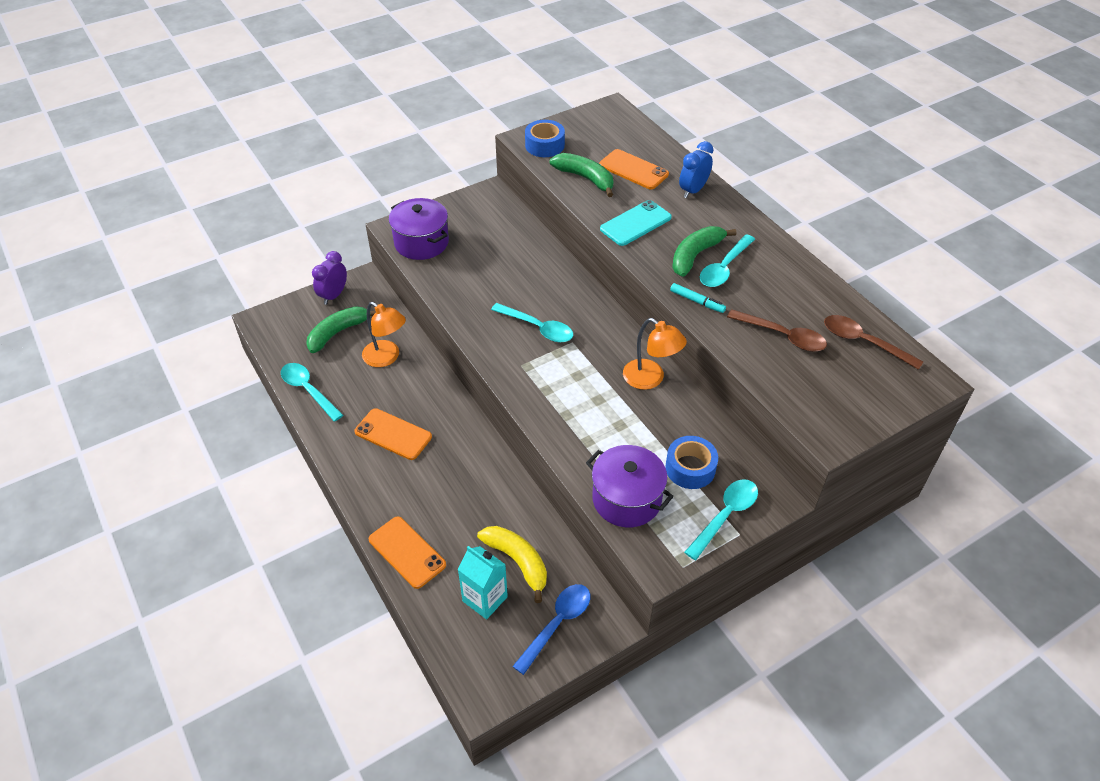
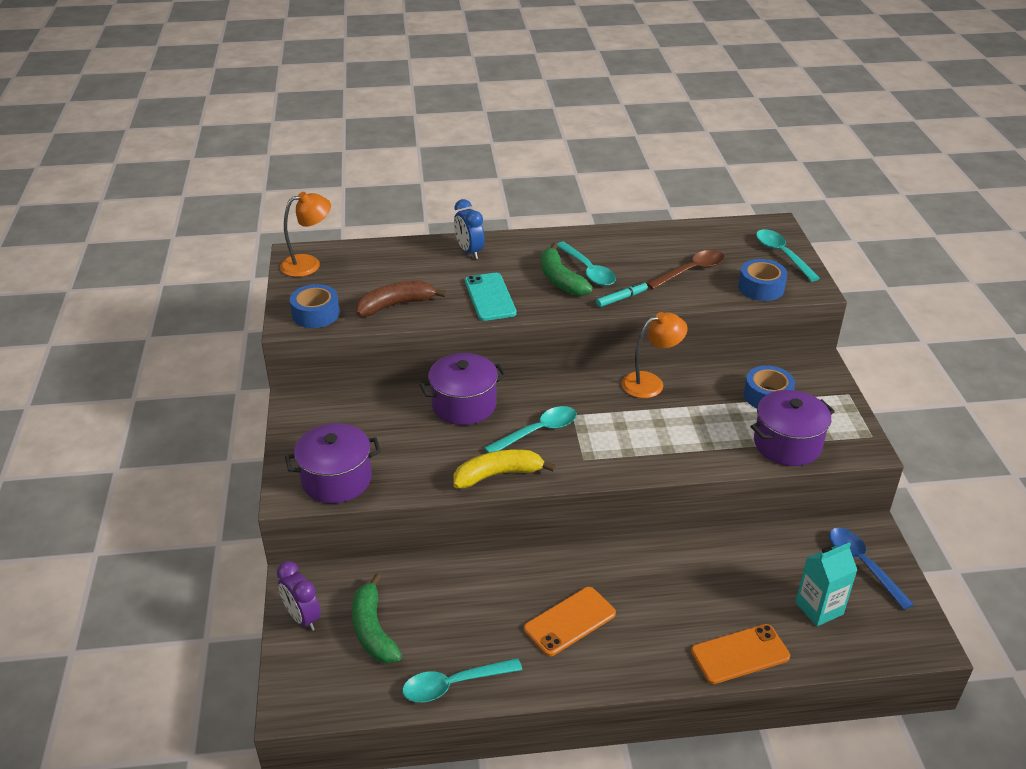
camera: 65 degrees left, 10 degrees down
orange lamp [362,302,406,367] -> orange lamp moved to [280,192,331,277]
yellow banana [477,526,547,603] -> yellow banana moved to [453,449,556,489]
green banana [550,153,614,197] -> brown banana [355,281,447,317]
orange phone [599,149,669,189] -> none
turquoise spoon [684,479,758,560] -> turquoise spoon moved to [756,229,820,282]
brown spoon [824,315,923,370] -> none
none -> purple pot [419,353,507,425]
none -> blue tape [738,259,788,301]

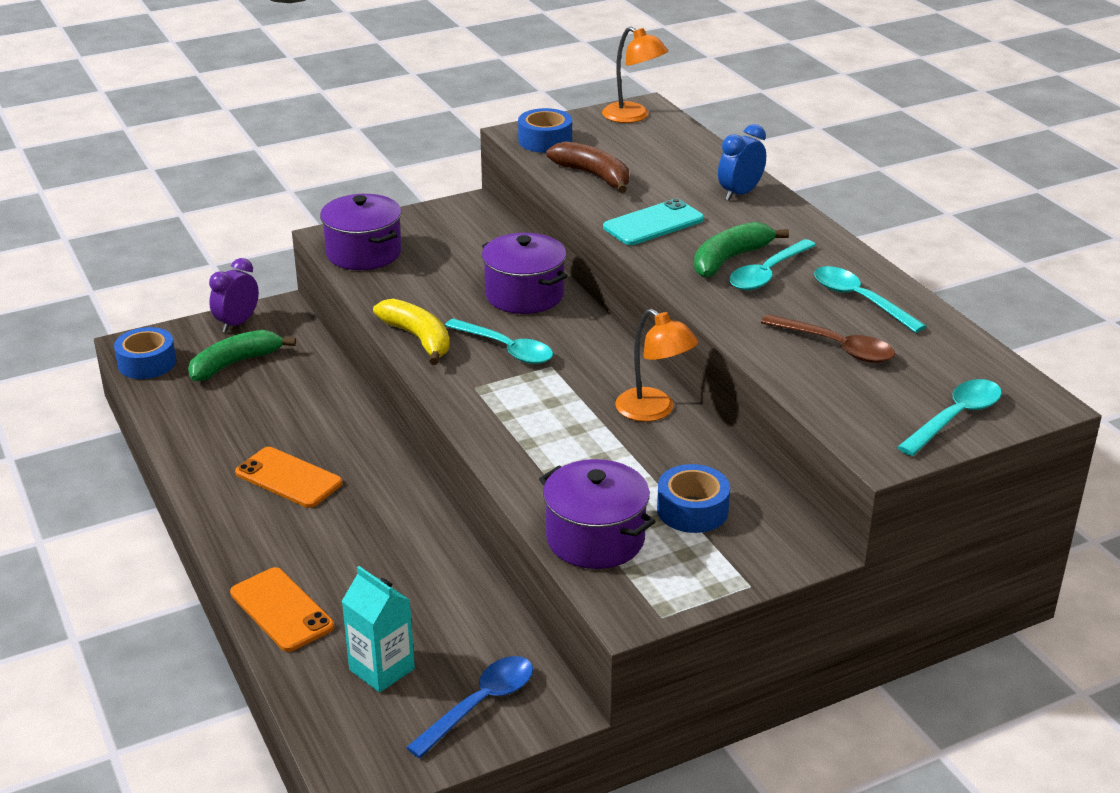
camera: 70 degrees right, 5 degrees down
turquoise spoon [402,658,522,702] -> turquoise spoon moved to [814,266,926,333]
turquoise marker [596,282,648,307] -> none
blue tape [738,259,788,301] -> blue tape moved to [114,327,176,379]

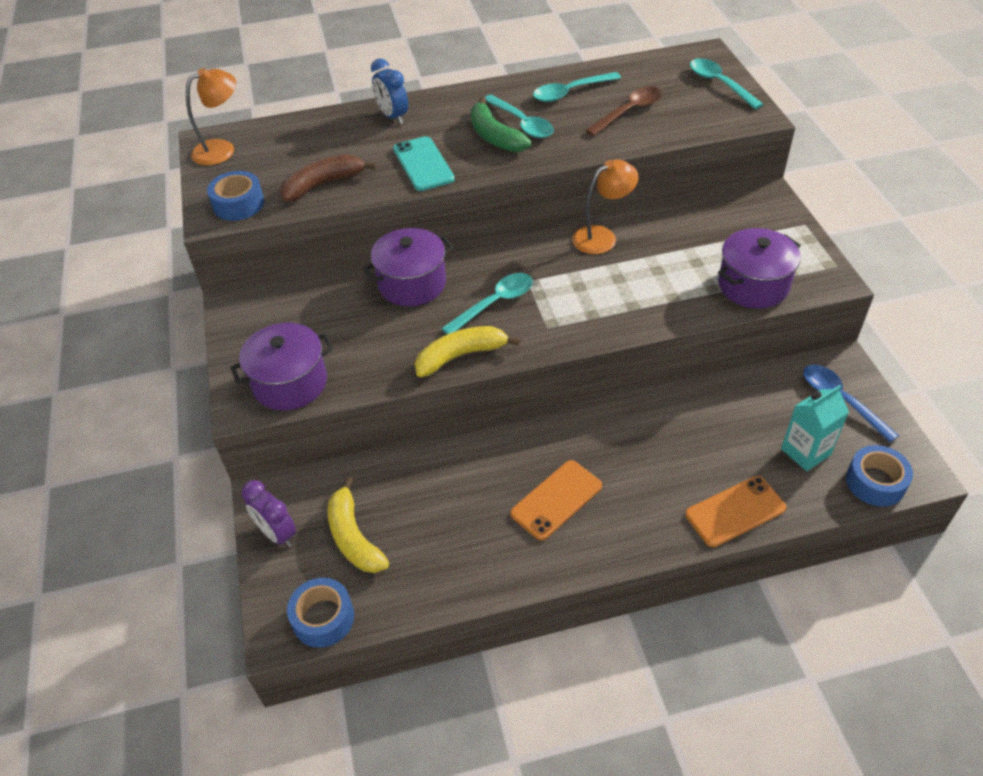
camera: 75 degrees left, 15 degrees up
green banana [188,330,296,381] -> yellow banana [327,477,389,573]
blue tape [657,464,730,533] -> blue tape moved to [846,445,913,507]

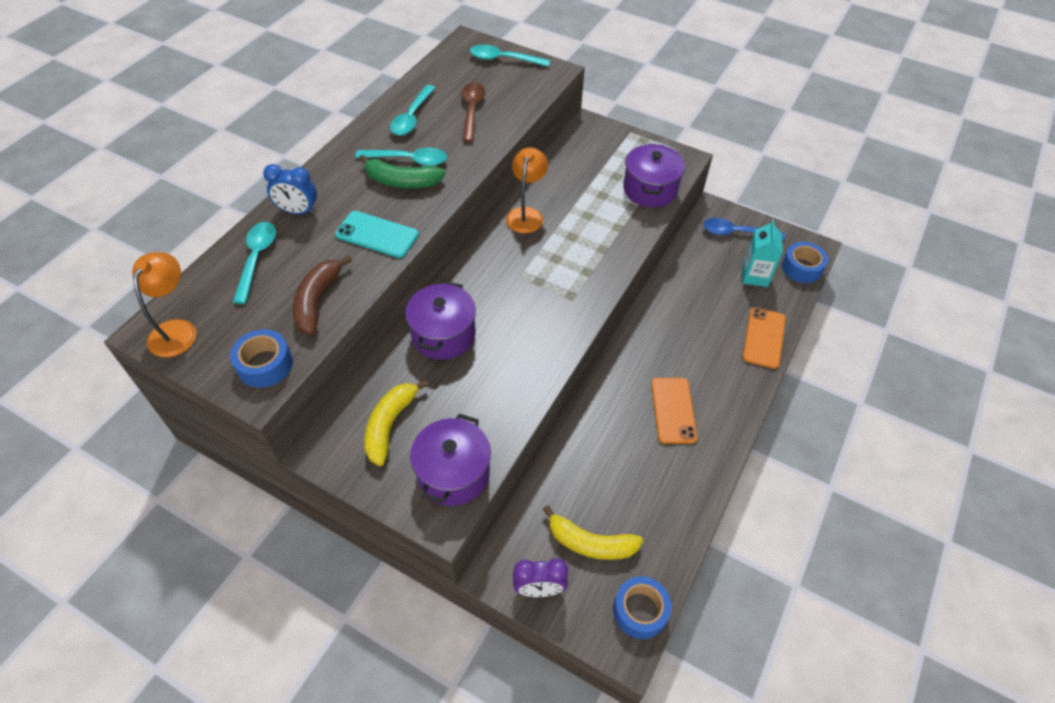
camera: 50 degrees left, 5 degrees up
yellow banana [415,326,520,377] -> yellow banana moved to [364,380,428,466]
turquoise spoon [441,273,533,334] -> turquoise spoon moved to [233,222,276,304]

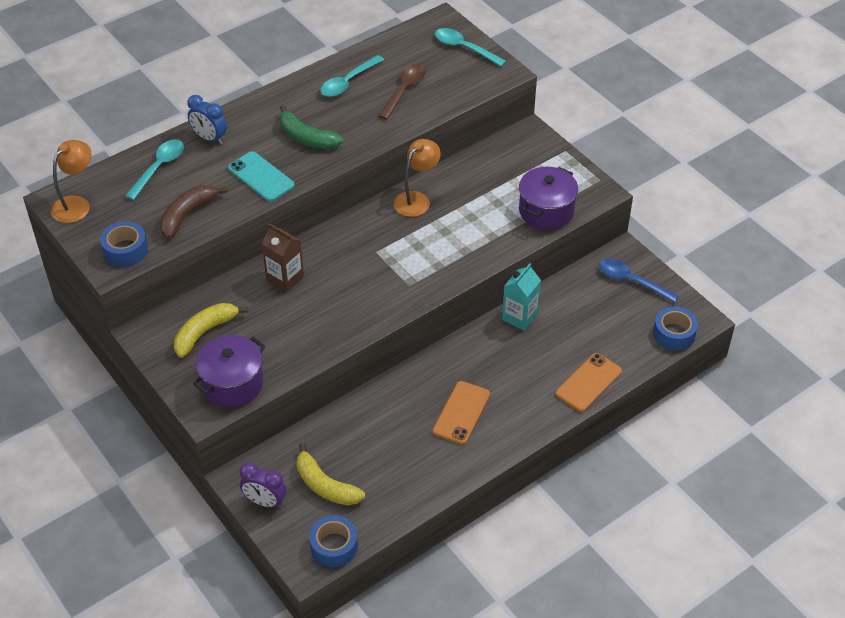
camera: 25 degrees right, 5 degrees down
turquoise spoon [355,148,447,166] -> none
purple pot [405,281,476,360] -> brown carton [262,224,304,292]
turquoise carton [742,220,783,287] -> turquoise carton moved to [502,263,541,331]

